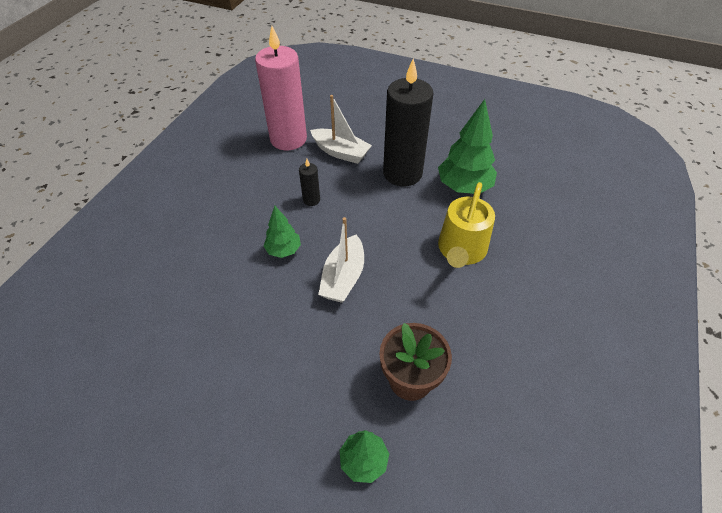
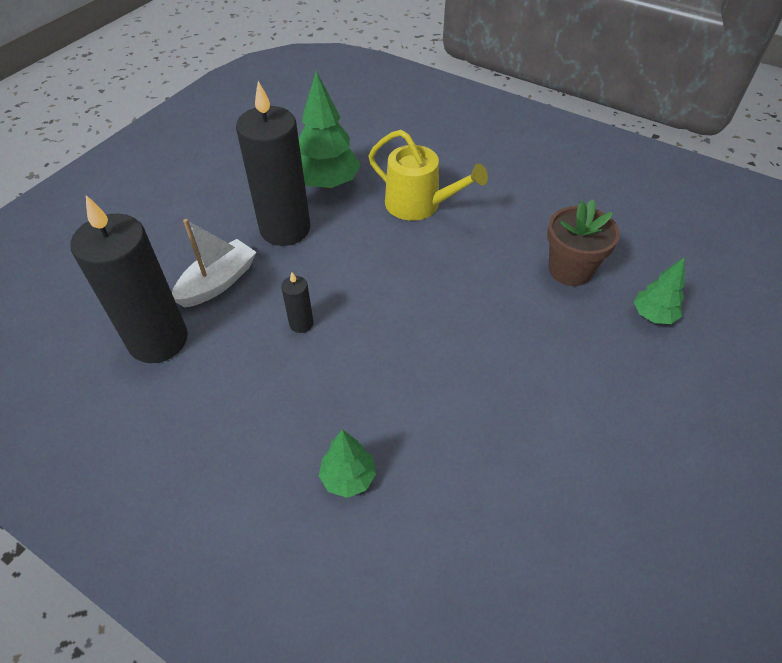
camera: 80 degrees left, 0 degrees up
pink candle [255,26,307,150] -> black candle [70,195,188,363]
green tree [264,206,301,258] -> green tree moved to [319,429,376,498]
white boat [318,217,364,303] -> none

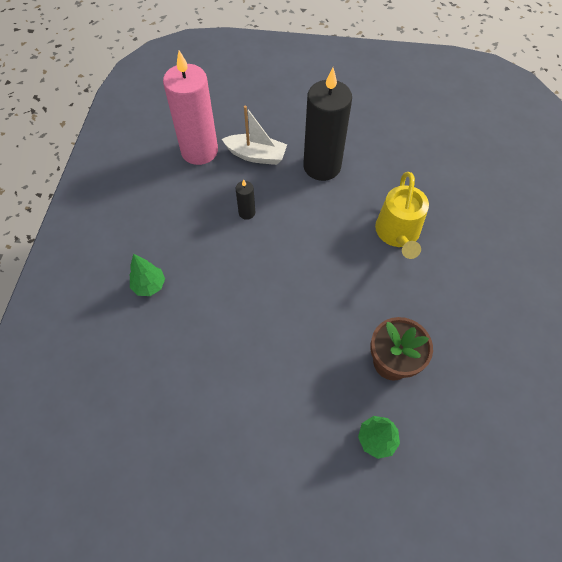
camera: 65 degrees right, 10 degrees up
black candle [70,195,188,363] -> pink candle [163,51,218,165]
green tree [299,71,361,189] -> none

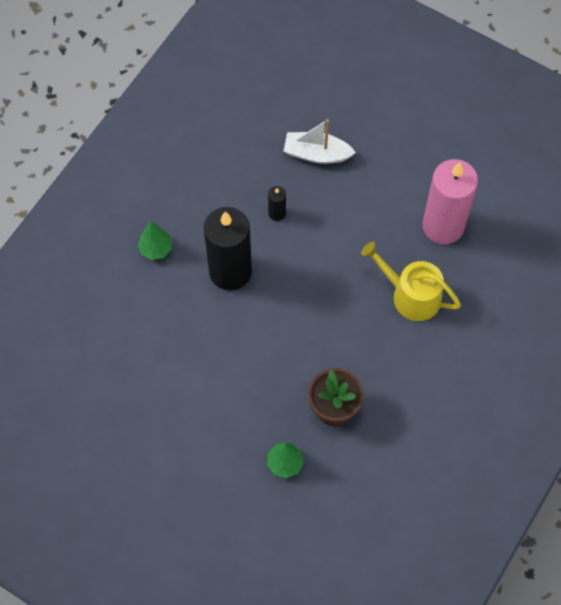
camera: 25 degrees right, 5 degrees up
pink candle [163,51,218,165] -> pink candle moved to [422,159,478,244]
white boat [222,106,287,165] -> white boat turned 150 degrees clockwise [284,119,356,164]
black candle [303,68,352,181] -> black candle moved to [204,207,252,291]
yellow watering can [375,172,429,259] -> yellow watering can turned 90 degrees clockwise [361,242,461,321]

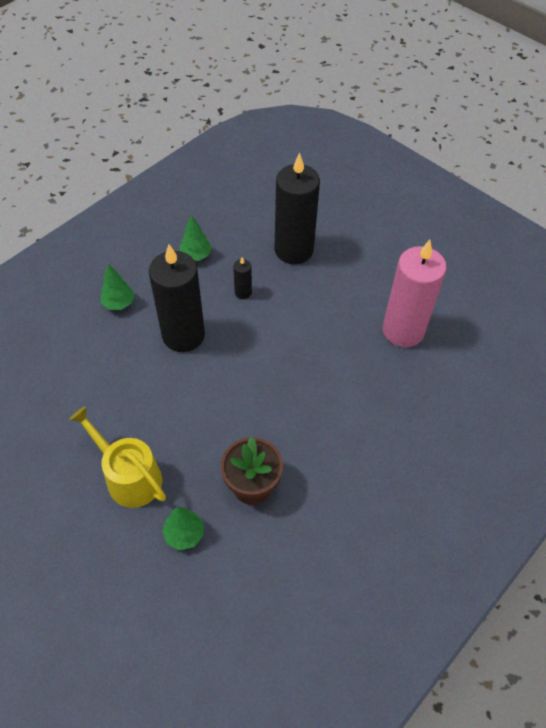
camera: 10 degrees right, 10 degrees down
white boat [284,119,356,164] -> black candle [274,153,320,264]
yellow watering can [361,242,461,321] -> yellow watering can moved to [69,406,166,508]
none -> green tree [179,215,212,261]

